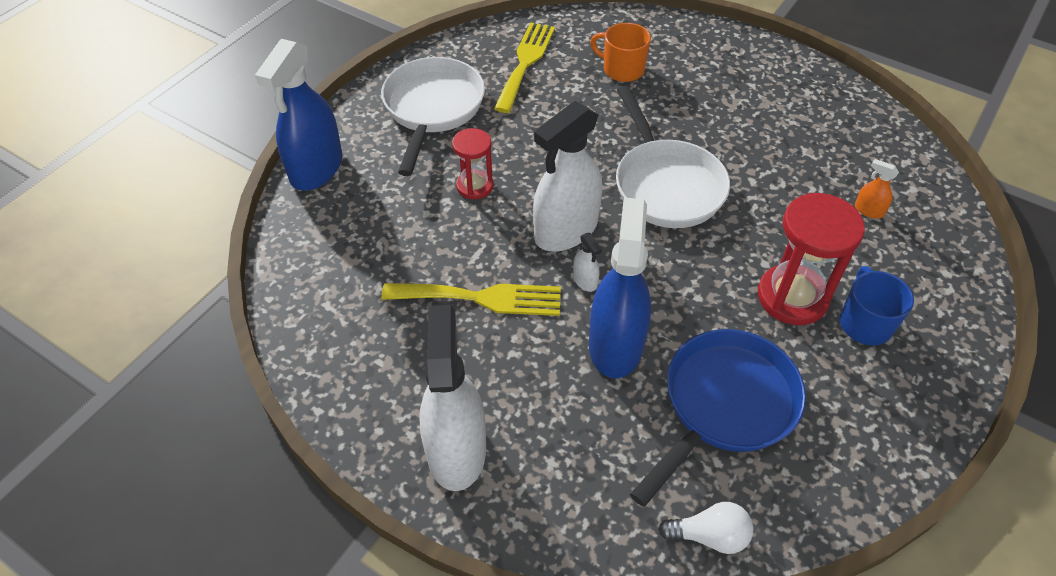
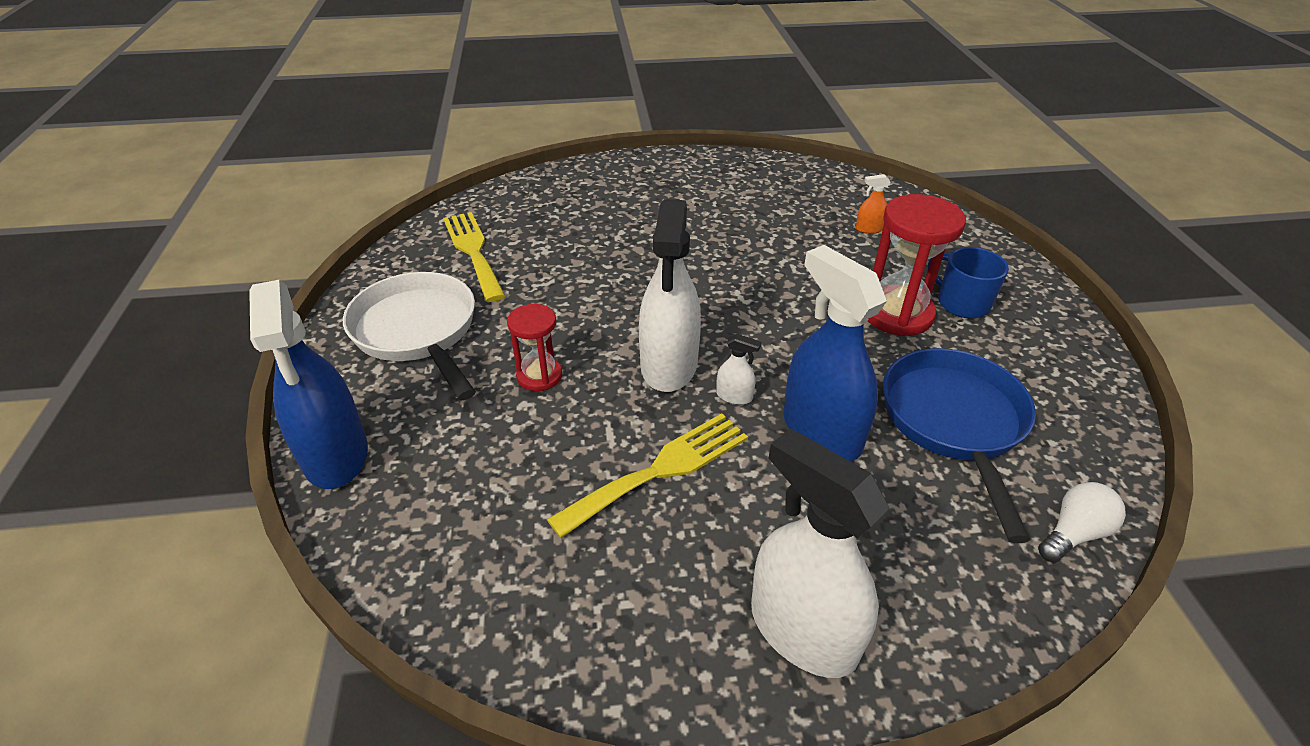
camera: 40 degrees left, 10 degrees down
orange mug [590,23,651,82] -> none
white pan [616,85,730,228] -> none

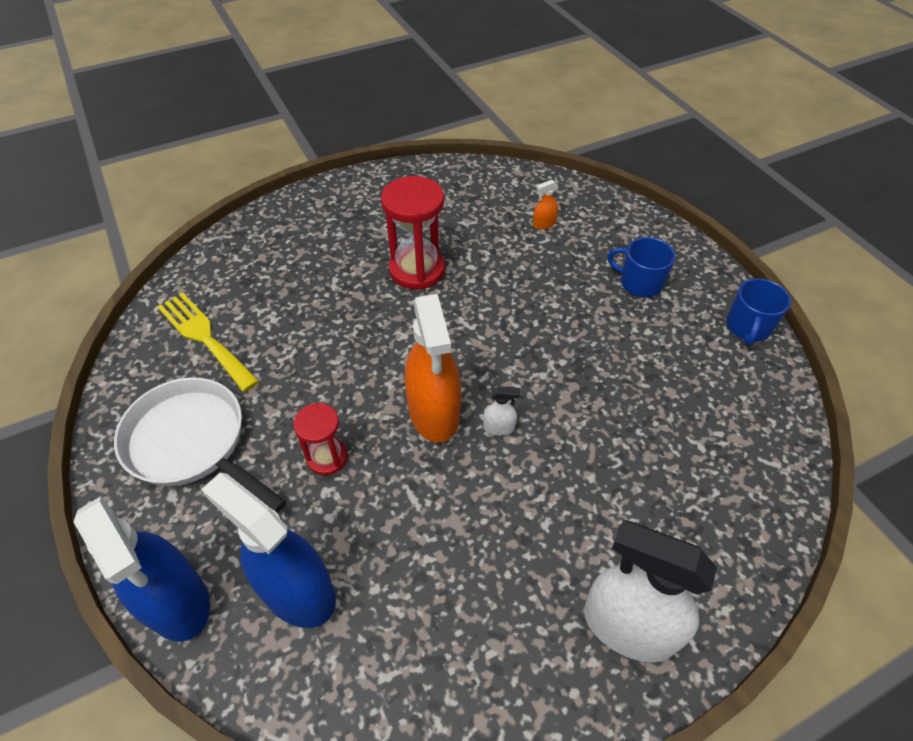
camera: 20 degrees left, 10 degrees up
yellow fork [547,413,748,538] -> none
white spray bottle [639,199,701,392] -> orange spray bottle [405,294,461,443]
blue spray bottle [783,245,887,462] -> blue spray bottle moved to [201,473,336,628]
red hourglass [868,194,966,336] -> red hourglass moved to [381,176,445,290]
blue pan [883,348,1036,543] -> none
white light bulb [1038,482,1126,563] -> none
none -> blue mug [726,278,791,345]

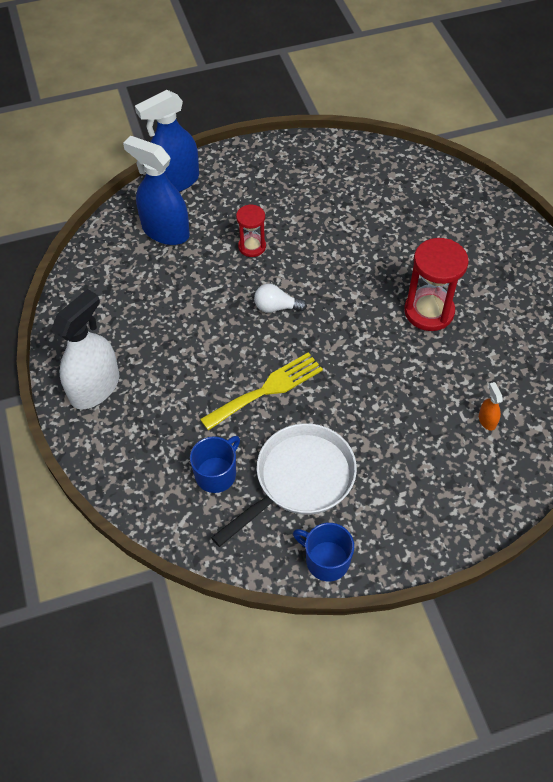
camera: 100 degrees right, 5 degrees up
white pan [114,377,286,513] -> white pan moved to [211,423,357,547]
yellow fork [157,292,259,392] -> yellow fork moved to [200,352,323,431]
blue spray bottle [201,473,336,628] -> blue spray bottle turned 105 degrees counterclockwise [123,136,190,245]
orange spray bottle [405,294,461,443] -> white light bulb [254,284,307,313]
white spray bottle [483,386,521,436] -> none
blue mug [607,237,675,297] -> blue mug moved to [190,436,240,493]

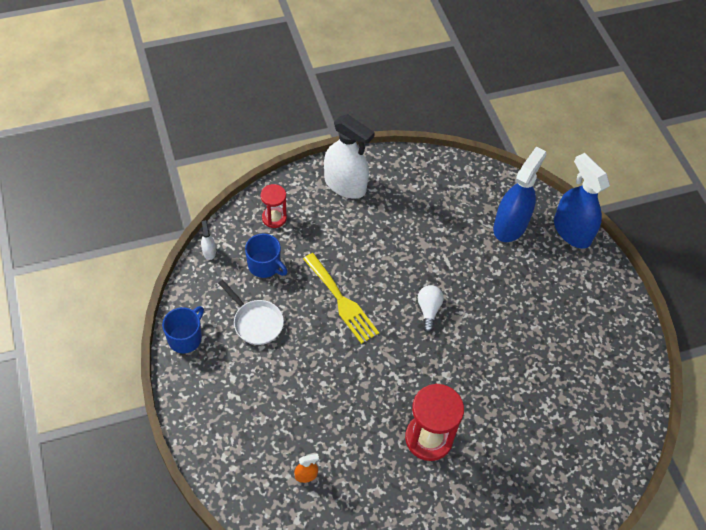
camera: 85 degrees right, 0 degrees up
white pan [211,423,357,547] -> white pan [218,280,284,345], size x0.62
red hourglass [236,204,266,257] -> red hourglass moved to [261,184,287,228]
none -> white spray bottle [201,220,216,260]

